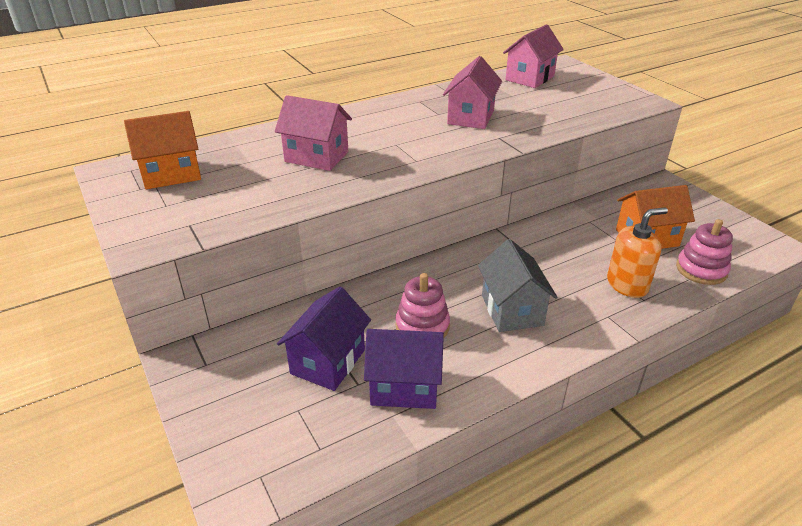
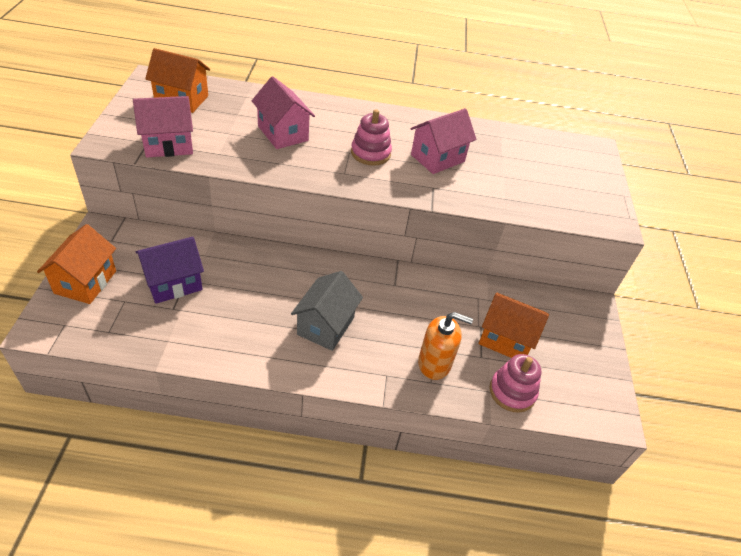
camera: 30 degrees right, 10 degrees up
purple house [364,329,444,409] -> none
pink stacking toy [395,273,450,337] -> pink stacking toy moved to [351,109,392,166]
pink house [503,24,564,88] -> pink house moved to [133,96,193,158]
none -> orange house [37,224,116,304]

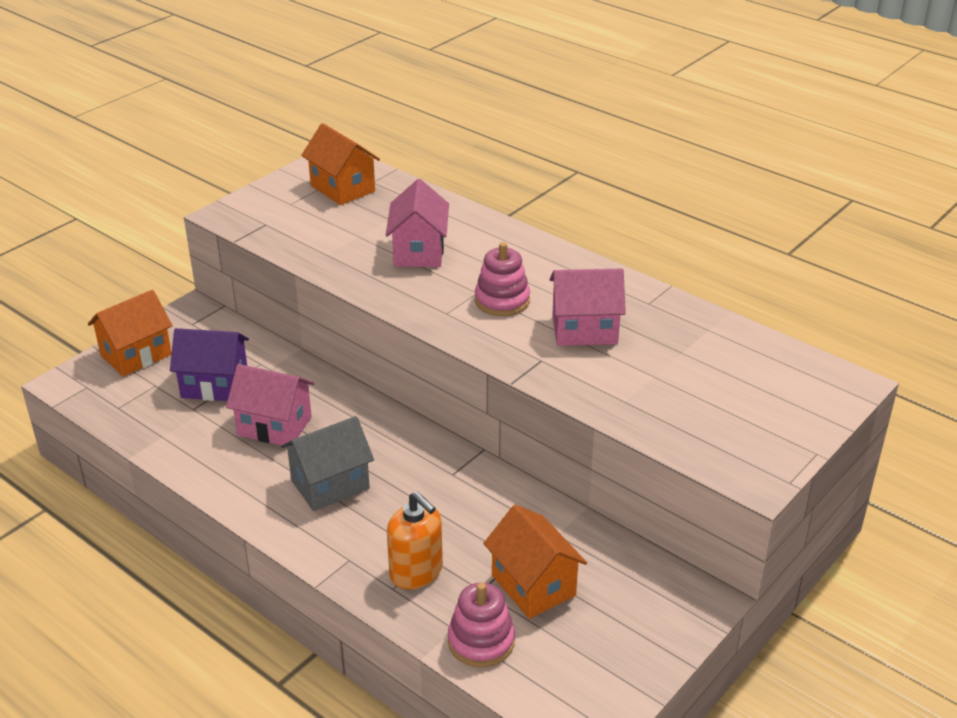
camera: 40 degrees right, 10 degrees down
pink house [133,96,193,158] -> pink house moved to [226,364,315,447]

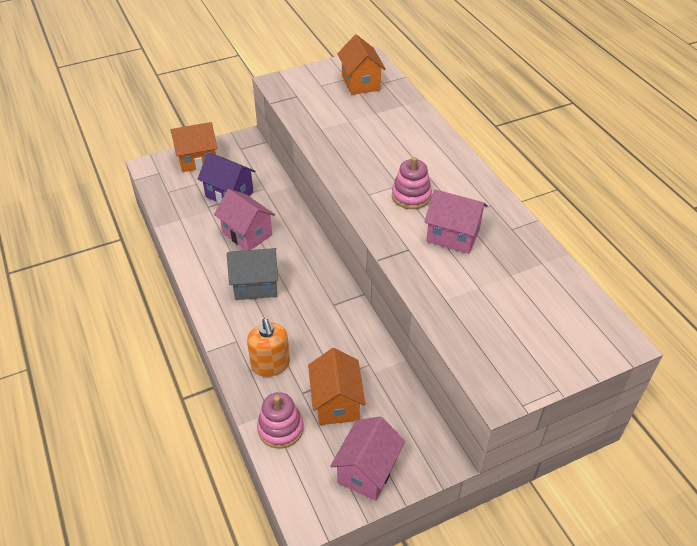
camera: 25 degrees right, 10 degrees up
pink house [386,179,449,267] -> pink house moved to [330,416,405,501]

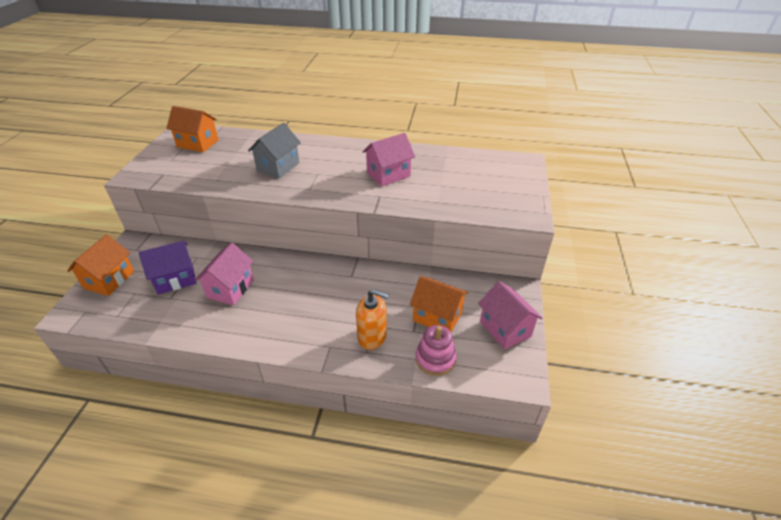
camera: 55 degrees left, 5 degrees down
pink house [214,189,275,250] -> pink house turned 60 degrees counterclockwise [195,243,254,305]
grey house [227,248,278,300] -> grey house moved to [248,123,301,178]
pink stacking toy [392,157,432,209] -> none

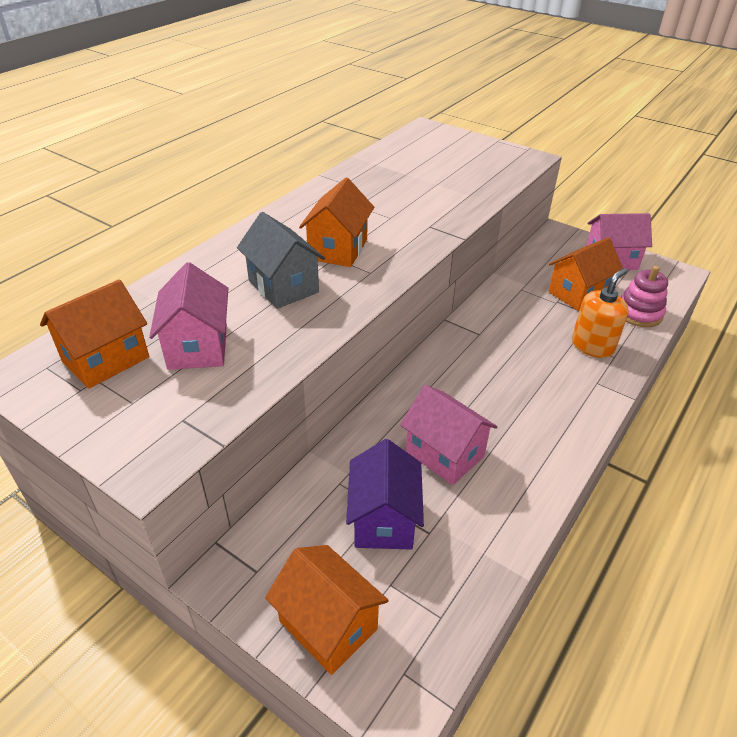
camera: 65 degrees left, 0 degrees up
pink house [362,133,415,186] -> pink house moved to [149,262,228,370]
none -> orange house [299,177,374,267]

